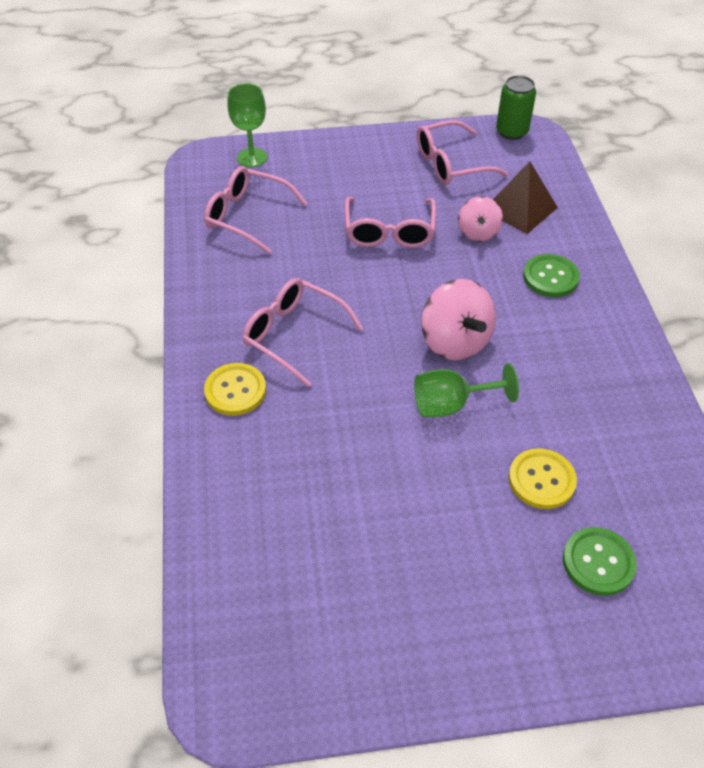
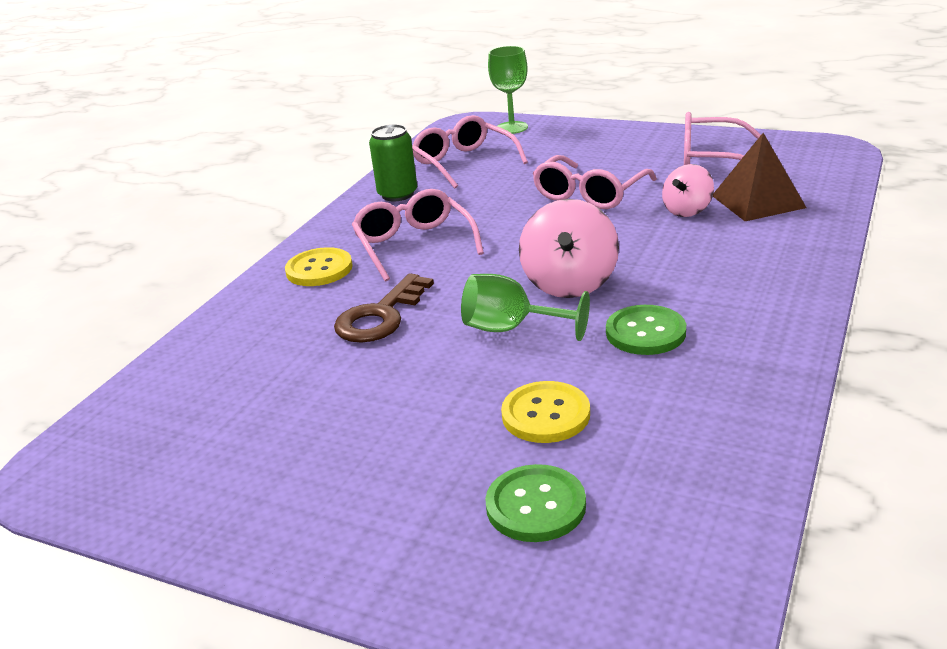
camera: 35 degrees right, 20 degrees down
green can [496,75,536,140] -> green can moved to [369,124,417,202]
green button [523,254,580,297] -> green button moved to [606,305,686,355]
none -> brown key [334,273,434,343]

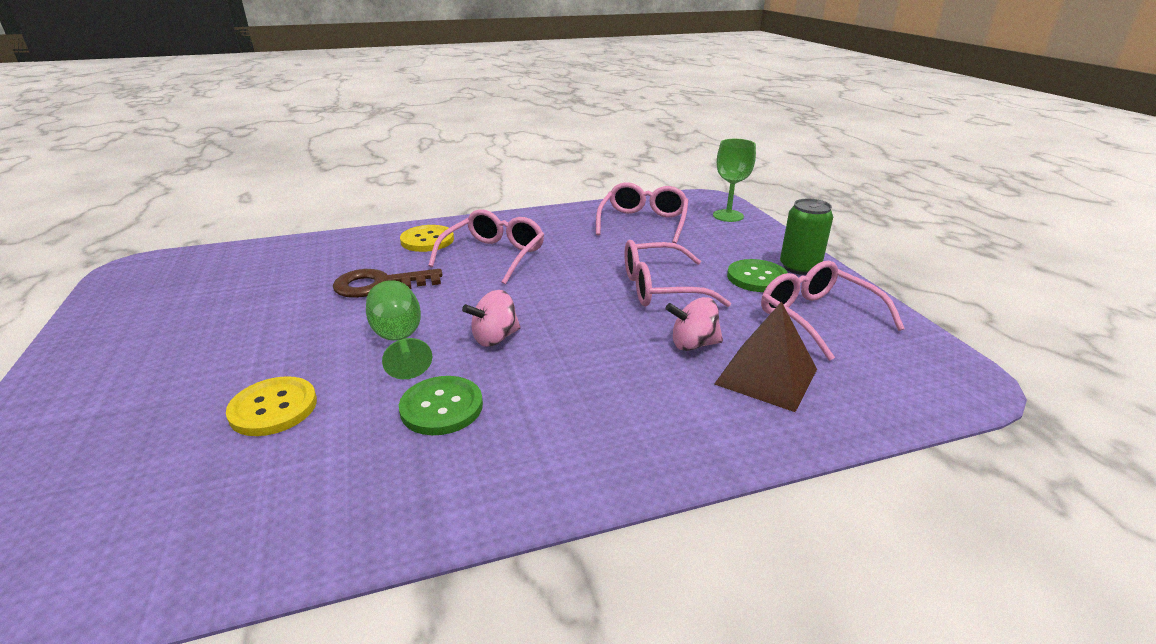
camera: 45 degrees right, 0 degrees up
green can [369,124,417,202] -> green can moved to [780,199,833,275]
green button [485,464,586,542] -> green button moved to [727,259,788,292]
pink spinning top [519,199,619,298] -> pink spinning top [462,290,521,347], size x0.62

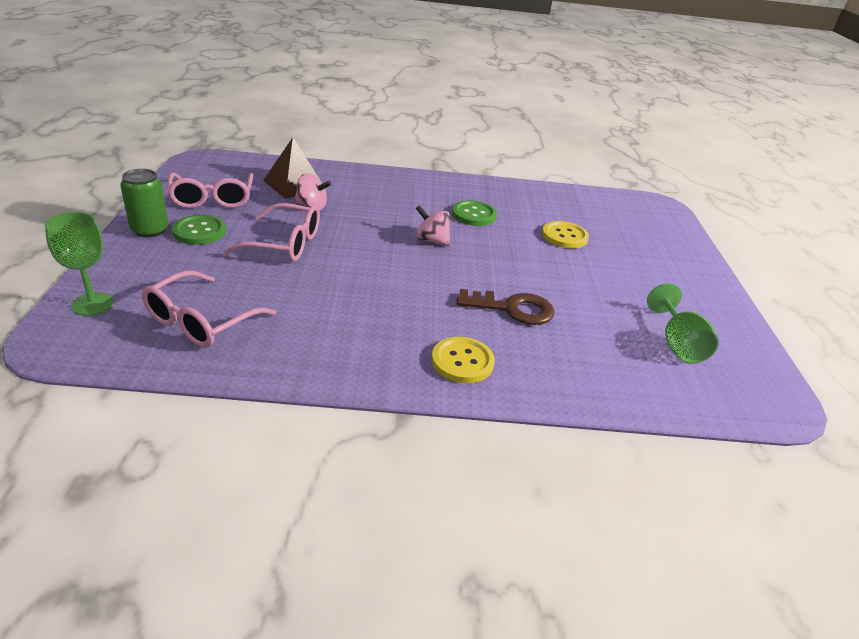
camera: 165 degrees left, 5 degrees up
green goblet [366,280,432,379] -> green goblet moved to [647,283,719,364]
pink glasses [428,209,544,285] -> none
pink spinning top [462,290,521,347] -> pink spinning top turned 135 degrees counterclockwise [416,205,450,246]

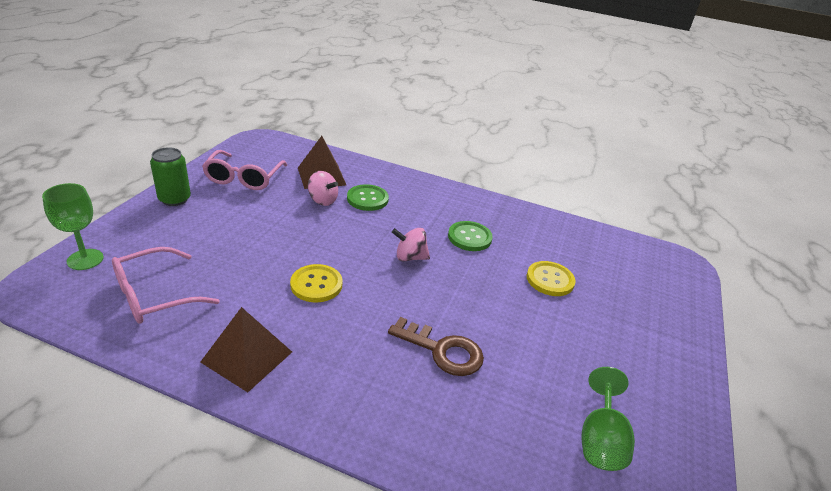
camera: 20 degrees right, 0 degrees up
green button [172,215,226,245] -> green button moved to [347,184,389,211]
pink glasses [223,203,320,261] -> none
pink spinning top [416,205,450,246] -> pink spinning top turned 45 degrees counterclockwise [392,228,430,261]
yellow button [432,337,495,383] -> yellow button moved to [290,264,343,302]
none -> brown pyramid [200,307,292,392]

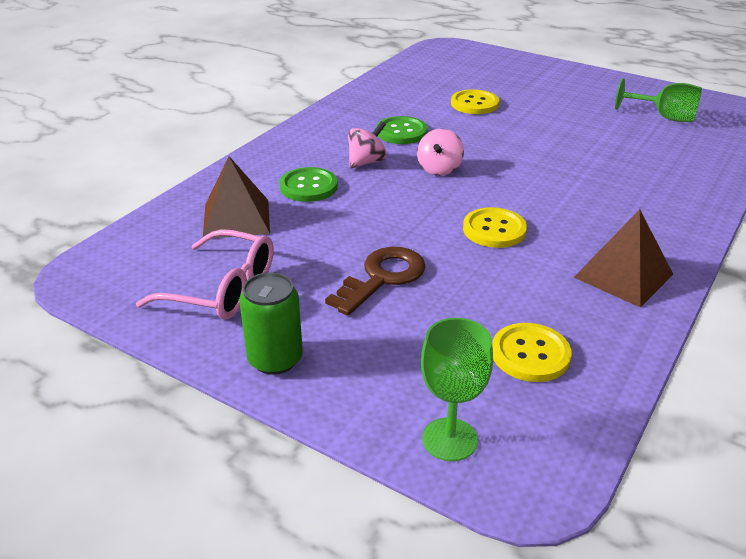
camera: 75 degrees left, 0 degrees up
pink glasses [112,247,220,323] -> yellow button [492,323,572,382]
pink spinning top [308,171,338,206] -> pink spinning top moved to [348,121,387,168]
brown key [388,317,484,376] -> brown key moved to [325,247,426,316]

